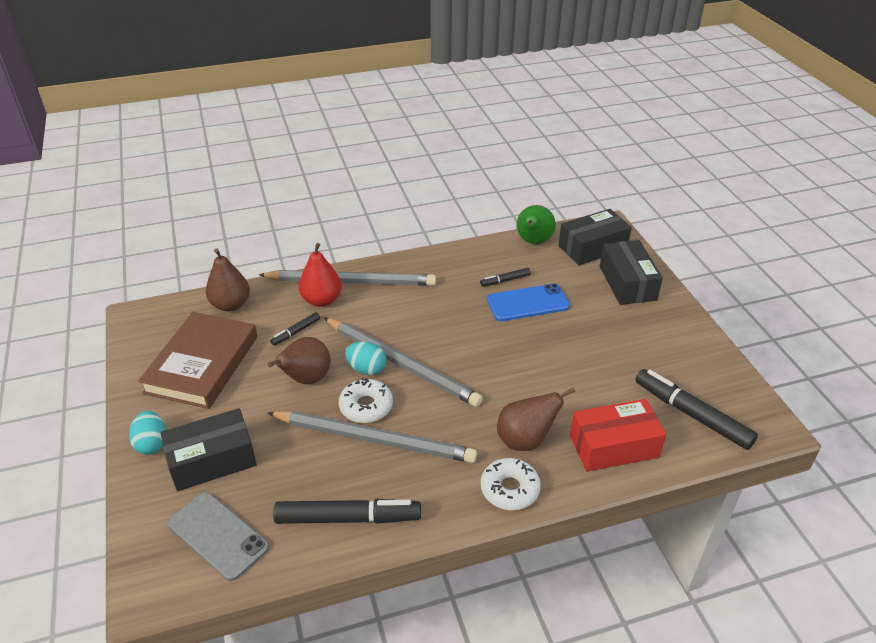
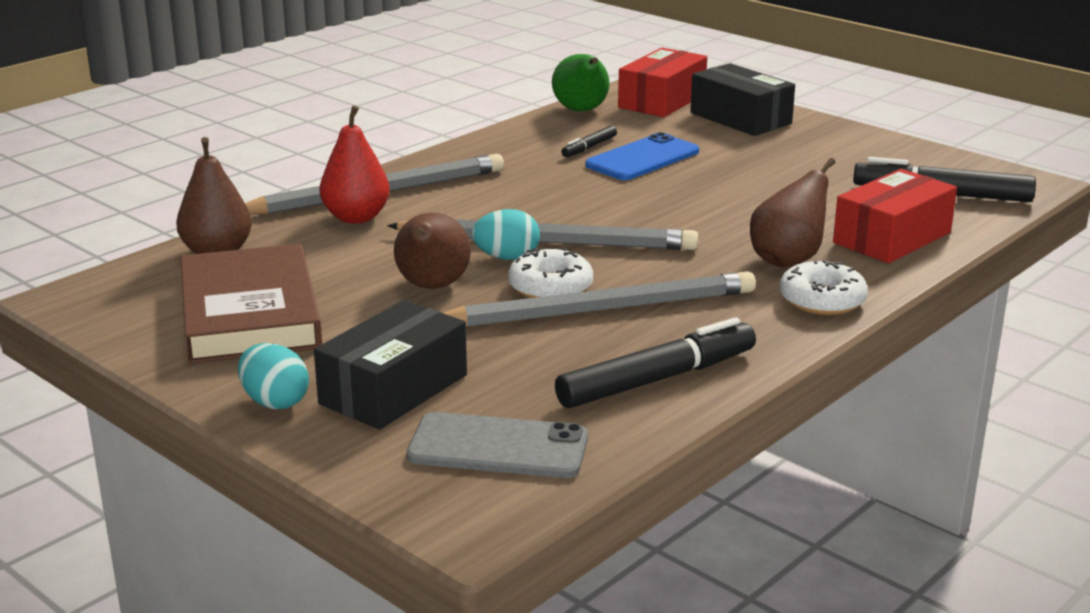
camera: 30 degrees left, 15 degrees down
black marker [270,312,320,346] -> none
black box [558,209,632,265] -> red box [618,48,707,117]

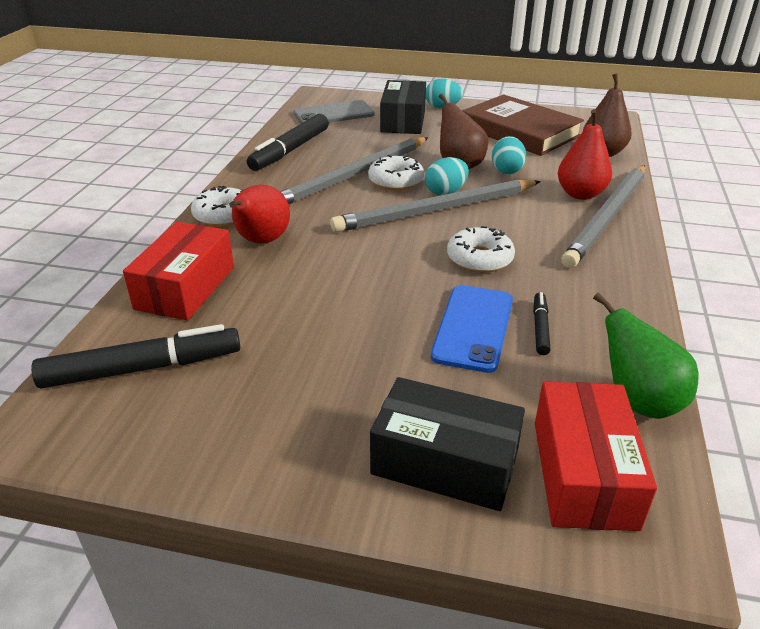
camera: 150 degrees right, 10 degrees up
brown pear [750,158,835,267] -> red pear [230,185,290,244]
none -> white donut [447,226,515,273]
none -> turquoise egg [492,136,526,174]

